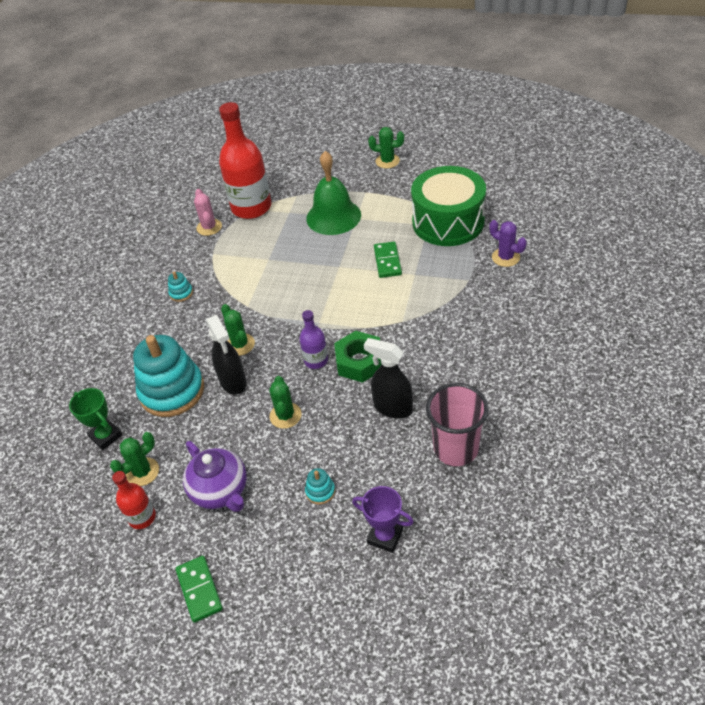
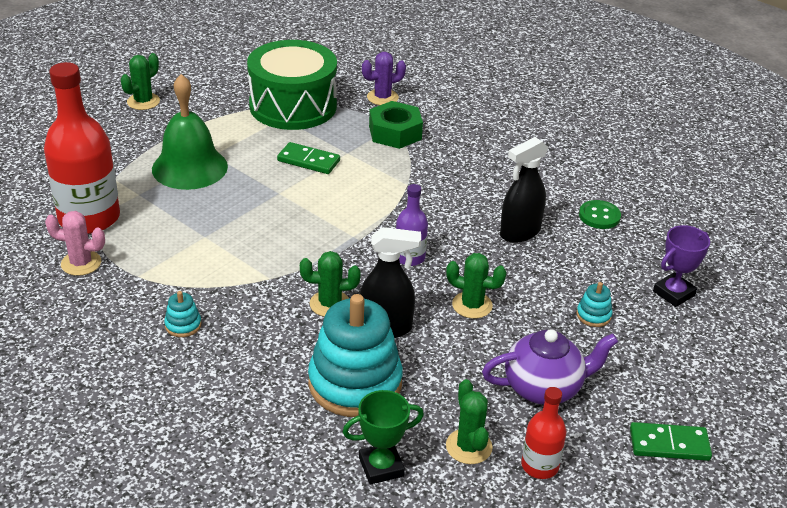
camera: 70 degrees left, 10 degrees down
green nut [334,331,381,383] -> green nut moved to [369,101,423,149]
pink cup [426,383,489,466] -> green button [579,200,621,229]

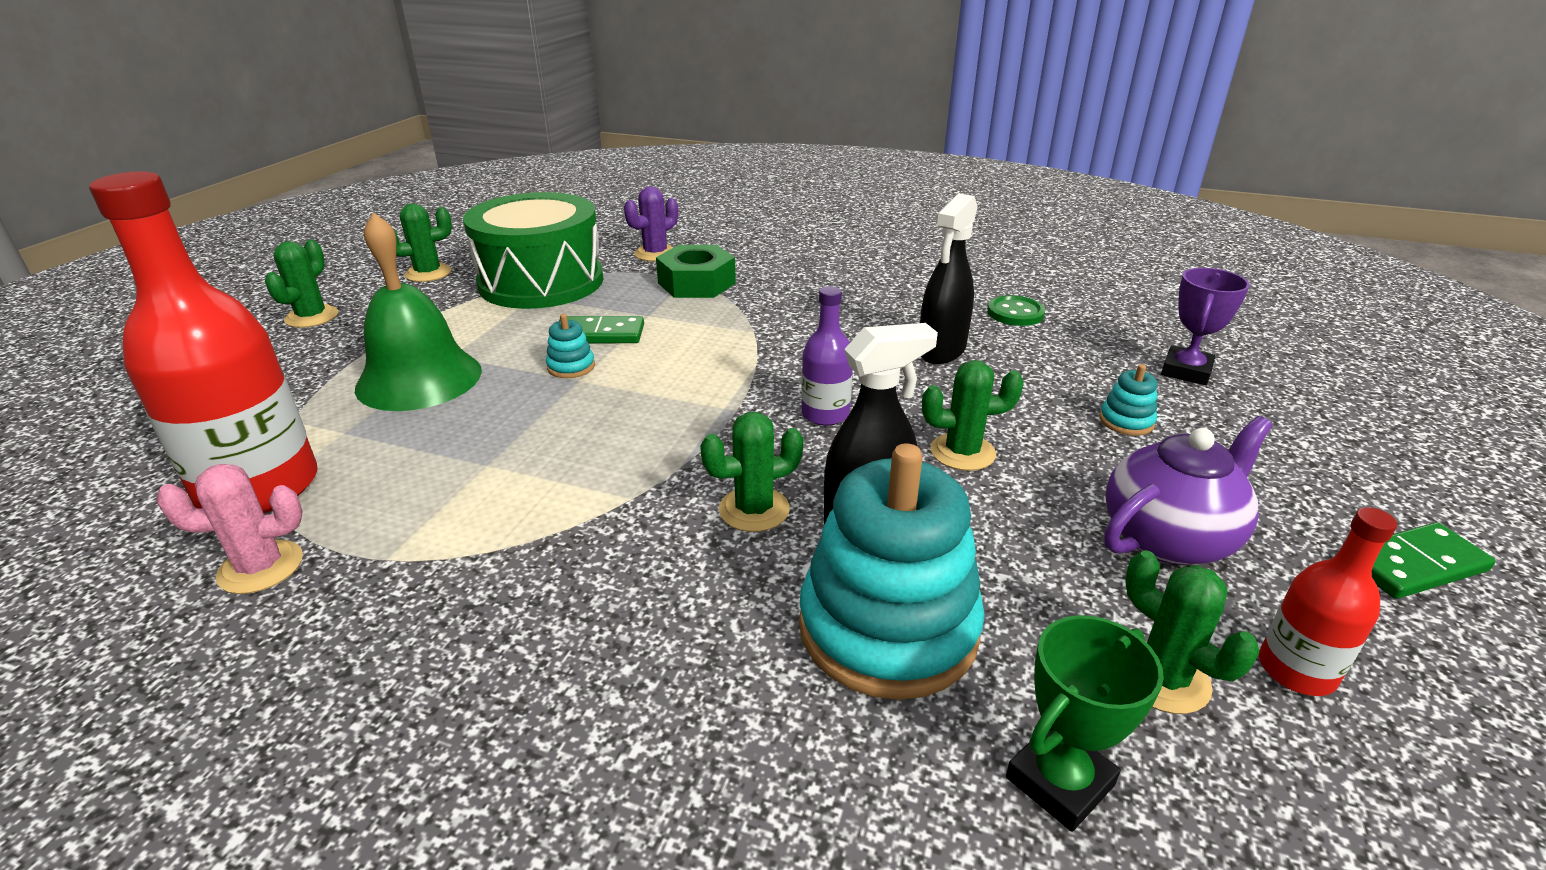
camera: 20 degrees left, 5 degrees down
turquoise stacking toy [164,291,201,337] -> turquoise stacking toy moved to [546,314,595,378]
none -> green cactus [394,203,452,282]

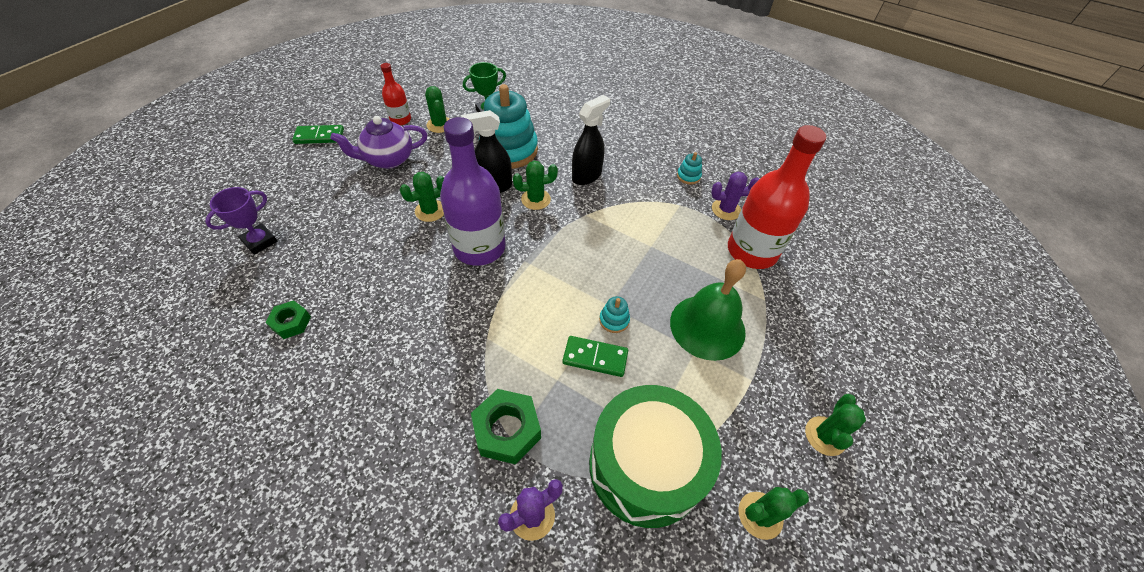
camera: 170 degrees left, 20 degrees up
pink cactus [156,464,303,594] -> purple cactus [711,172,759,220]
purple bottle [801,286,853,426] -> purple bottle [440,117,506,266], size x2.02
black spray bottle [920,193,978,364] -> black spray bottle moved to [572,95,610,185]
green cactus [922,360,1024,471] -> green cactus turned 45 degrees counterclockwise [400,172,444,222]
green button [987,295,1045,326] -> green nut [265,300,311,339]
turquoise stacking toy [1099,364,1157,436] -> turquoise stacking toy moved to [677,152,702,185]

